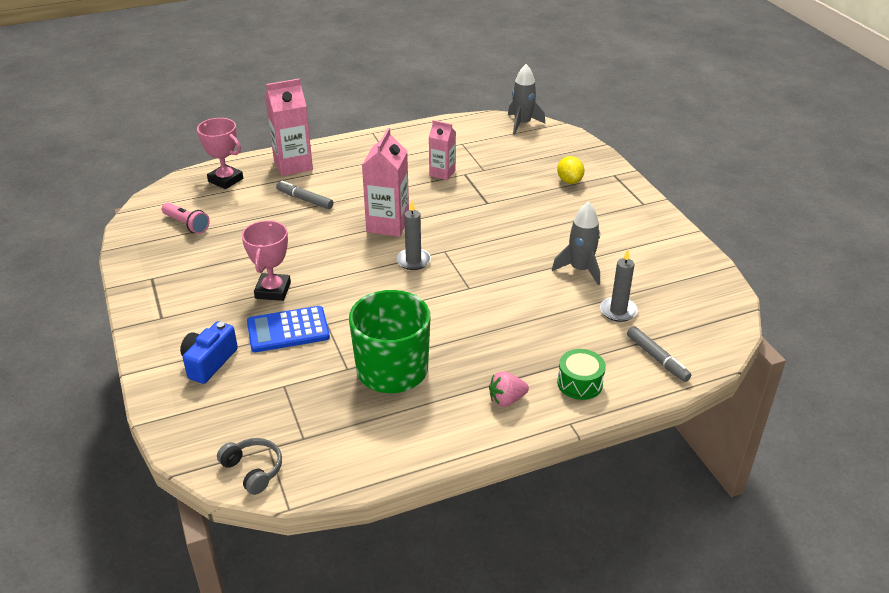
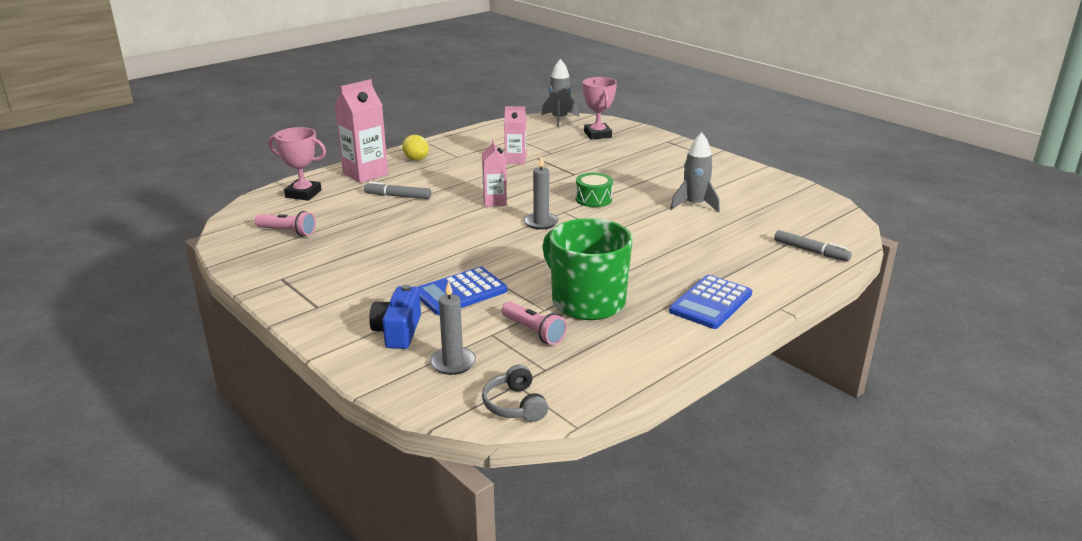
camera: 20 degrees left, 10 degrees down
grey headphones [217,438,282,495] -> grey headphones turned 135 degrees counterclockwise [482,364,548,422]
pink trophy [242,220,291,301] -> pink trophy moved to [583,77,617,139]
pink carton [362,128,409,237] -> pink carton [482,140,507,207], size x0.62
pink strawberry [489,372,529,407] -> blue calculator [669,275,752,329]
yellow lemon [557,156,584,184] -> yellow lemon moved to [402,135,429,161]
green drum [557,349,606,400] -> green drum moved to [576,173,613,207]
grey candle [600,250,638,322] -> grey candle moved to [430,281,476,375]
none -> pink flashlight [502,302,567,345]

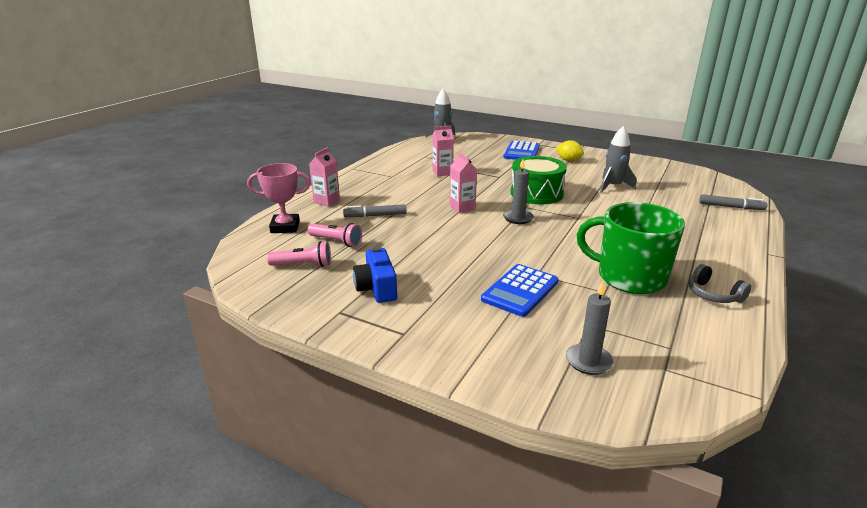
camera: 20 degrees left, 0 degrees up
pink carton [335,79,388,183] -> pink carton [309,148,340,207], size x0.62
blue camera [369,284,421,349] -> blue camera moved to [353,247,397,303]
yellow lemon [402,135,429,161] -> yellow lemon moved to [556,140,584,161]
grey headphones [482,364,548,422] -> grey headphones moved to [689,264,751,303]
pink flashlight [502,302,567,345] -> pink flashlight moved to [307,223,362,247]
green drum [576,173,613,207] -> green drum [511,156,567,204], size x1.70
pink trophy [583,77,617,139] -> none
blue calculator [669,275,752,329] -> blue calculator moved to [503,141,540,160]

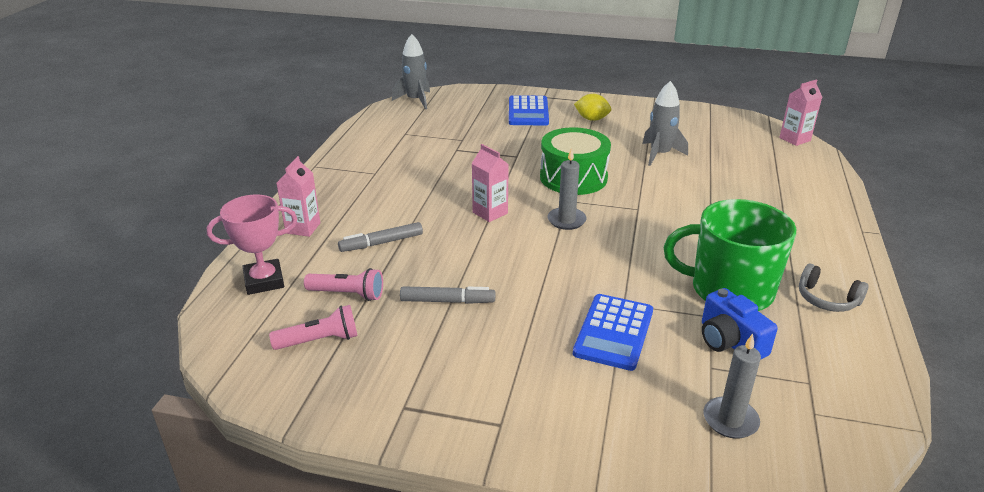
camera: 15 degrees left, 5 degrees up
blue camera [353,247,397,303] -> blue camera moved to [702,288,778,359]
pink carton [432,126,454,176] -> pink carton moved to [779,79,822,146]
grey marker [699,194,768,210] -> grey marker moved to [400,286,495,304]

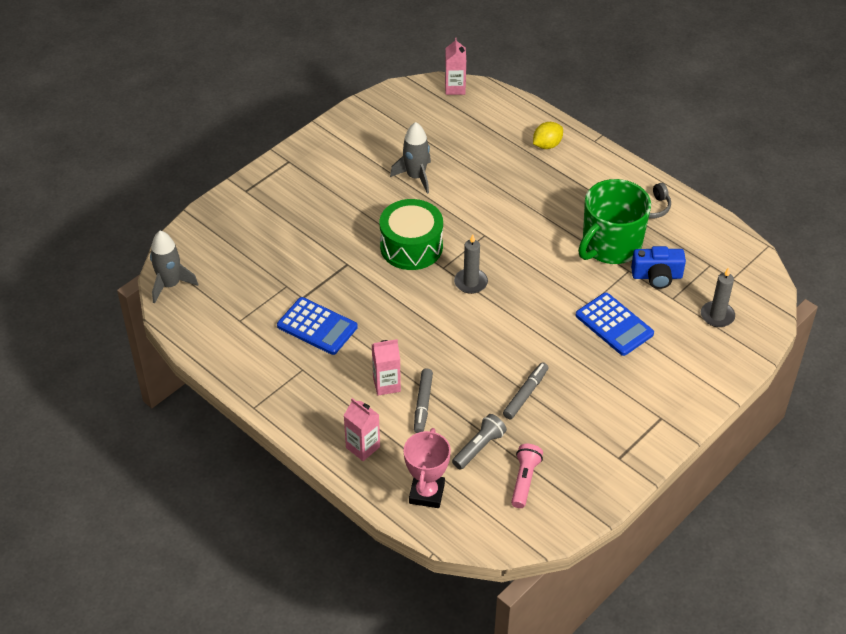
camera: 60 degrees left, 15 degrees up
pink flashlight [304,268,383,301] -> grey flashlight [452,414,507,470]
pink carton [472,144,509,222] -> pink carton moved to [372,339,401,396]
blue calculator [509,95,549,126] -> blue calculator moved to [277,297,358,355]
yellow lemon [574,94,611,121] -> yellow lemon moved to [533,122,563,149]

